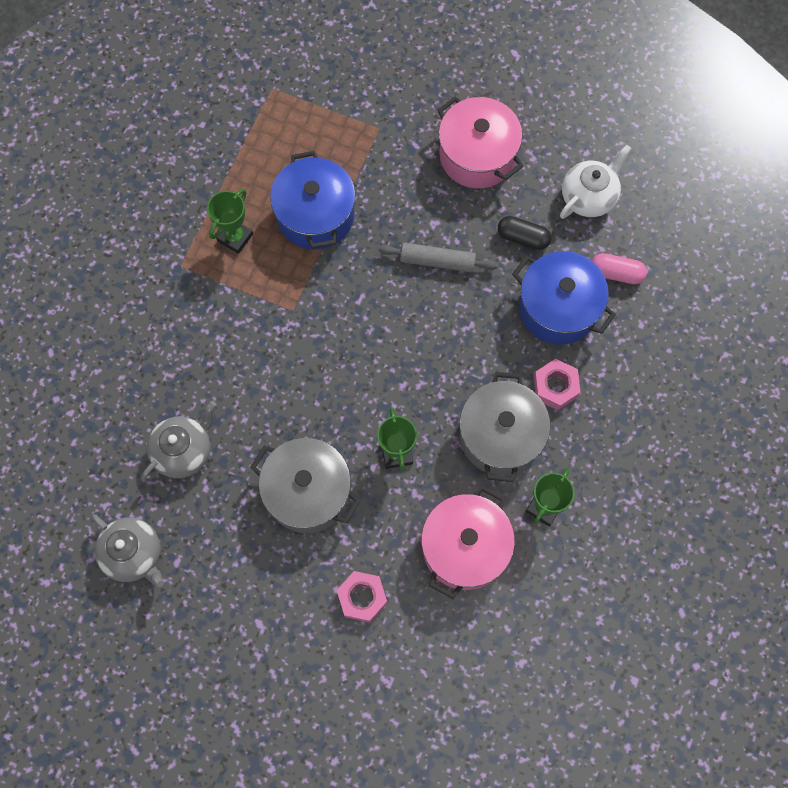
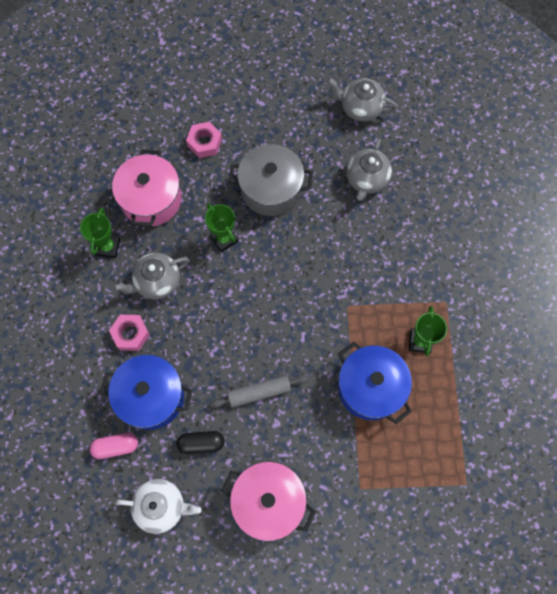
camera: 155 degrees right, 0 degrees up
grey pot [459,372,550,482] -> grey teapot [113,253,190,299]
white teapot [560,145,631,219] -> white teapot turned 105 degrees counterclockwise [116,479,201,534]

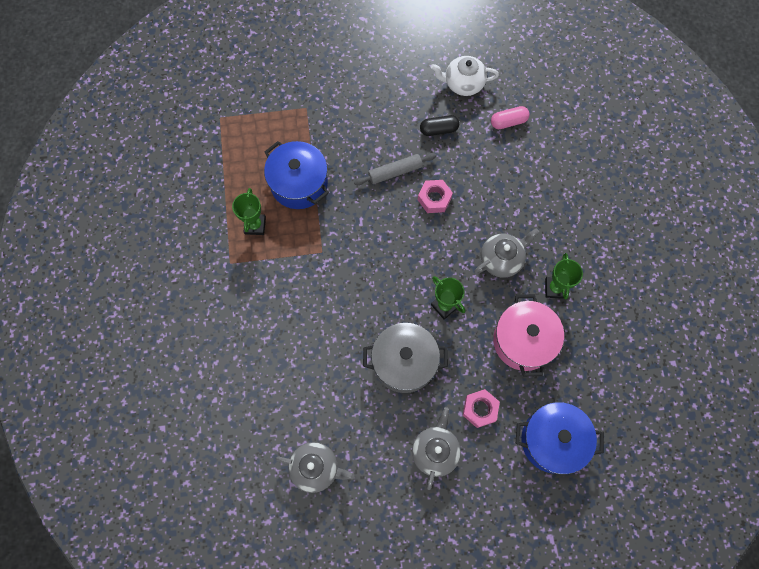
camera: 175 degrees right, 0 degrees up
blue pot [100,355,193,430] -> blue pot moved to [516,402,604,474]
pink nut [109,314,150,351] -> pink nut moved to [418,180,453,213]
pink pot [221,461,316,541] -> none
grey teapot [346,139,392,201] -> grey teapot moved to [412,407,461,490]

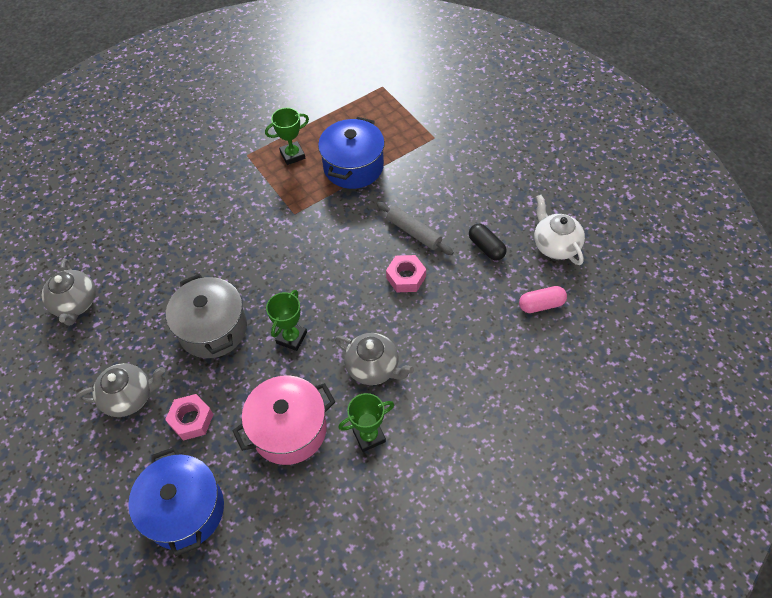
camera: 65 degrees right, 15 degrees down
pink capsule [491,106,530,129] -> pink capsule turned 60 degrees counterclockwise [519,286,567,313]

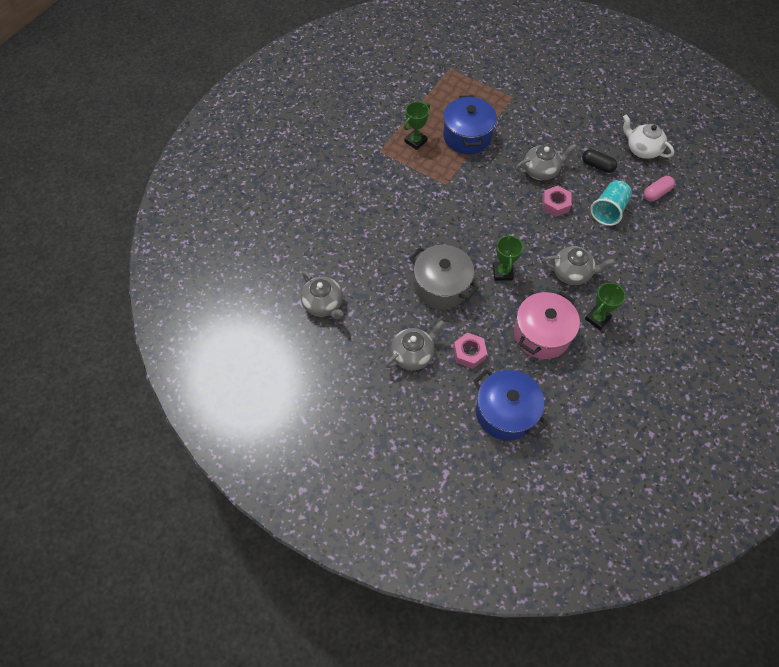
camera: 25 degrees left, 5 degrees up
grey rolling pin [377,202,454,255] -> grey teapot [516,144,577,181]
none -> turquoise cup [590,181,632,226]

